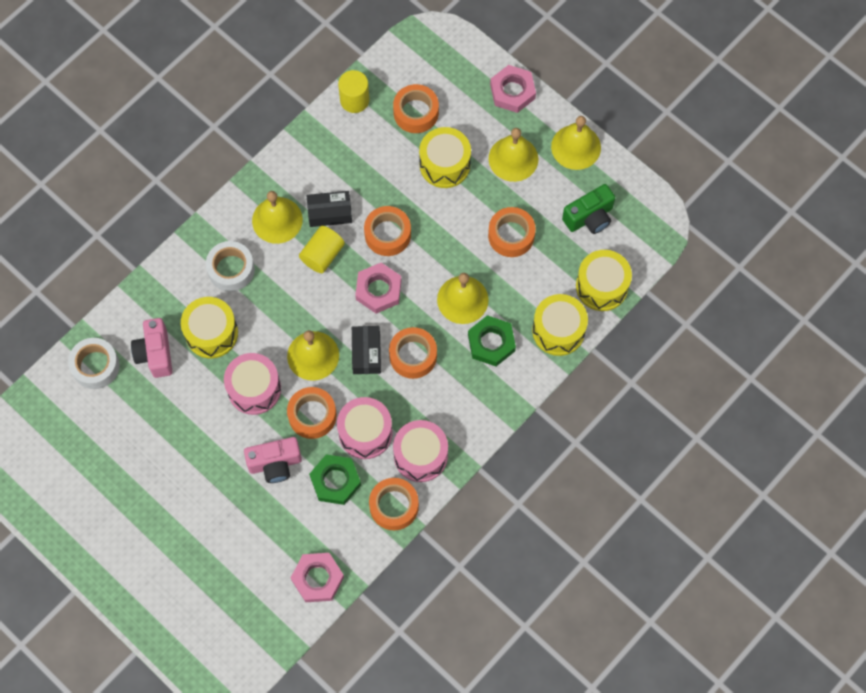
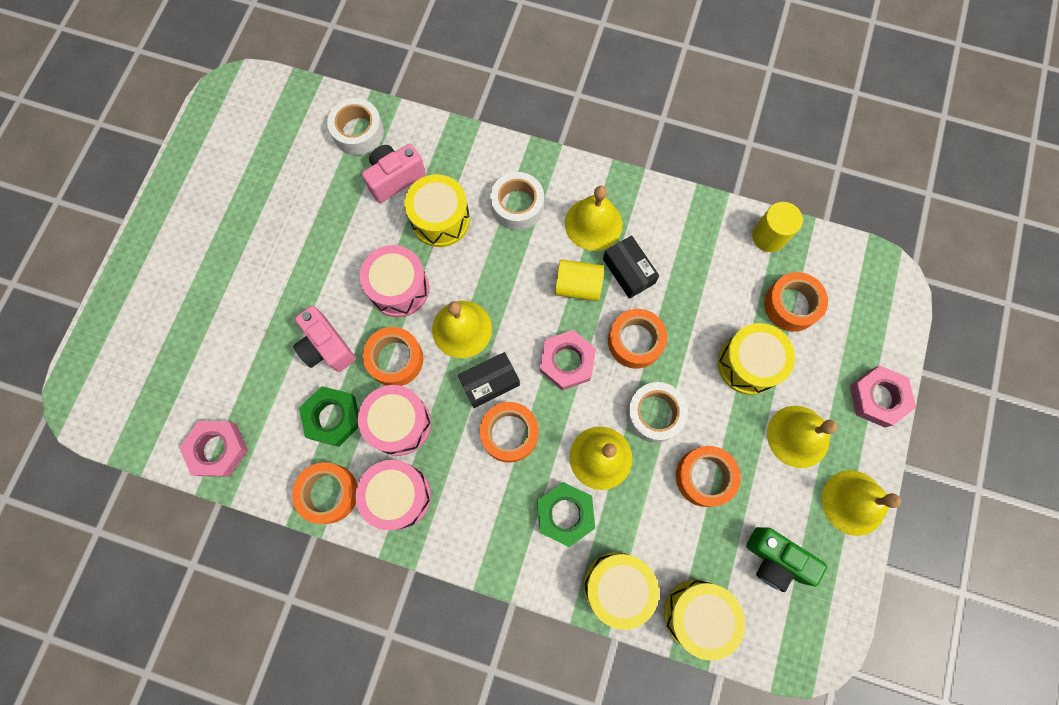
camera: 65 degrees right, 5 degrees up
none -> white tape [626,382,688,443]

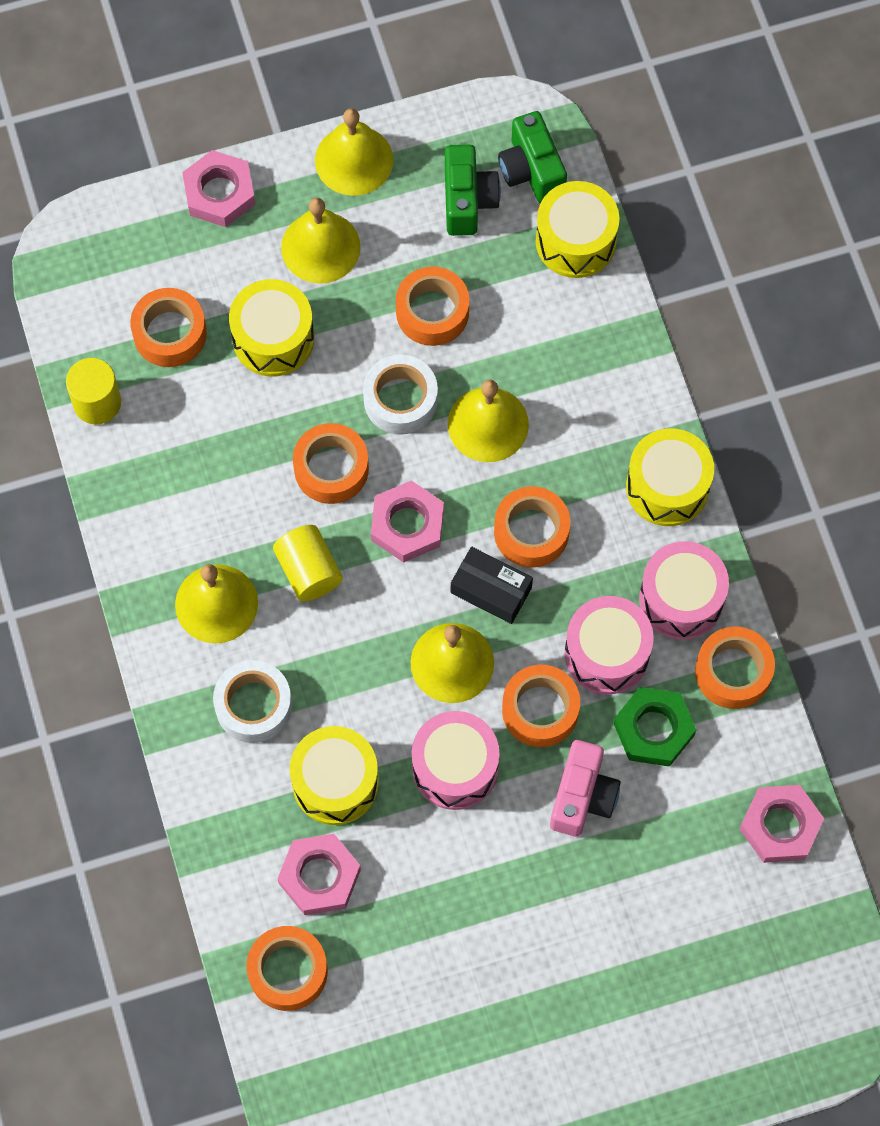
camera: 125 degrees left, 5 degrees down
white tape [327,98,384,155] -> orange tape [247,926,328,1011]
pink camera [362,144,426,203] -> pink nut [277,834,361,915]
green nut [537,482,595,547] -> none
yellow drum [584,552,659,630] -> yellow drum moved to [626,428,714,526]
black box [603,235,659,299] -> none
none -> green camera [498,111,567,203]

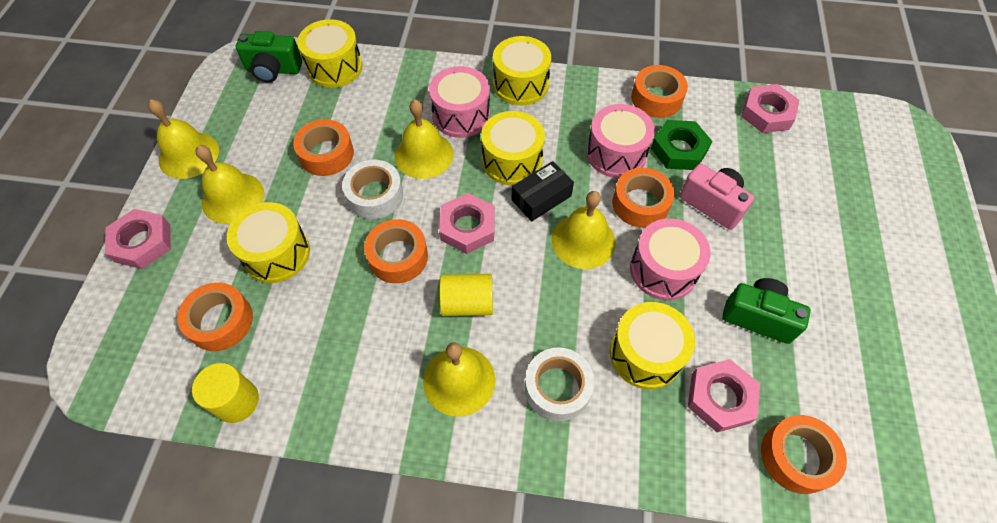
camera: 65 degrees left, 10 degrees down
green camera [445,145,501,236] -> green camera moved to [722,278,811,344]
orange tape [494,486,570,568] -> yellow drum [481,111,545,185]
pink drum [639,541,729,640] -> pink drum moved to [429,66,490,138]

